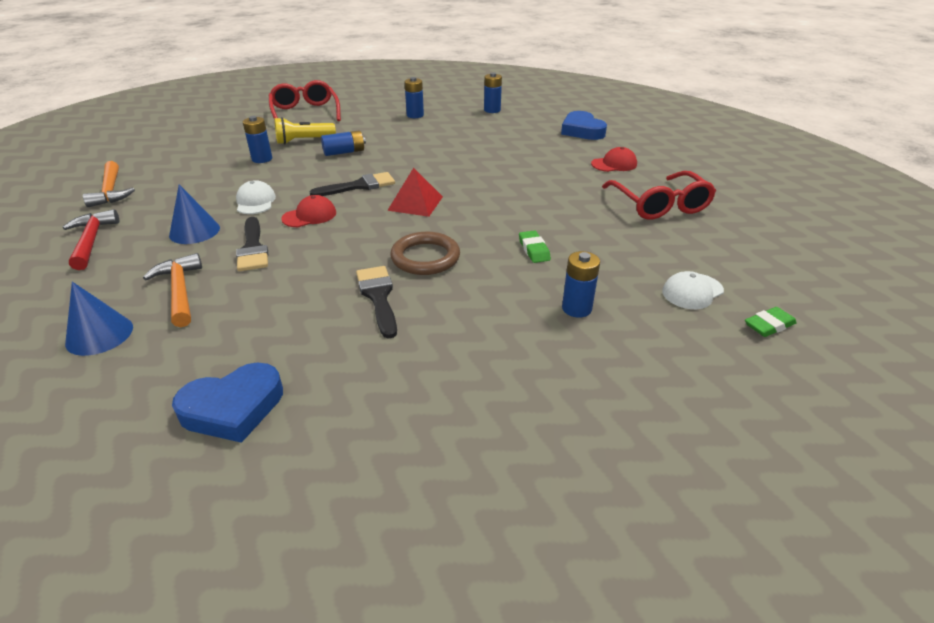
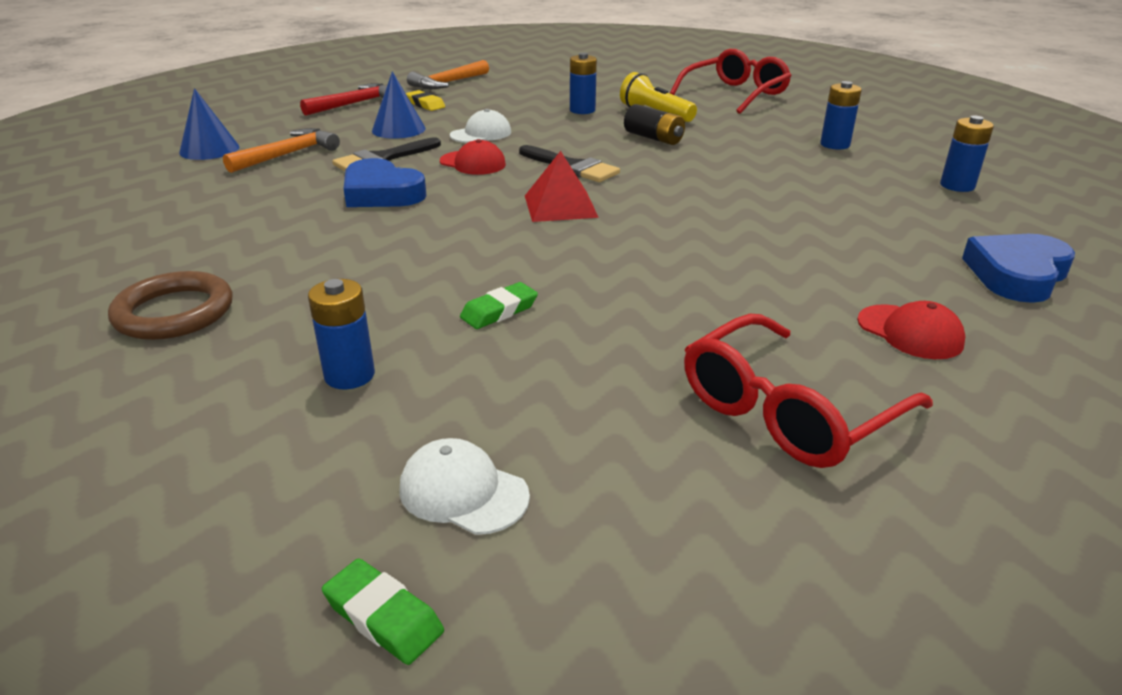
camera: 65 degrees right, 5 degrees down
blue heart [172,363,283,443] -> blue heart moved to [343,158,427,207]
blue battery [321,131,366,156] -> black battery [624,104,685,145]
black brush [356,266,397,339] -> none
brown ring [390,232,460,275] -> brown ring moved to [108,271,233,340]
none -> yellow eraser [406,90,445,111]

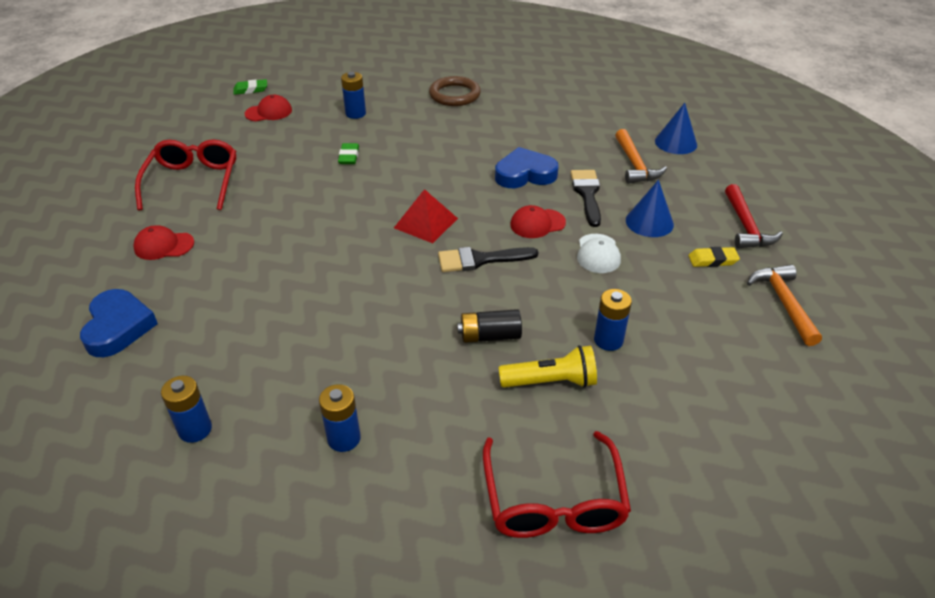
camera: 130 degrees right, 10 degrees up
white cap [399,438,530,535] -> red cap [245,95,292,121]

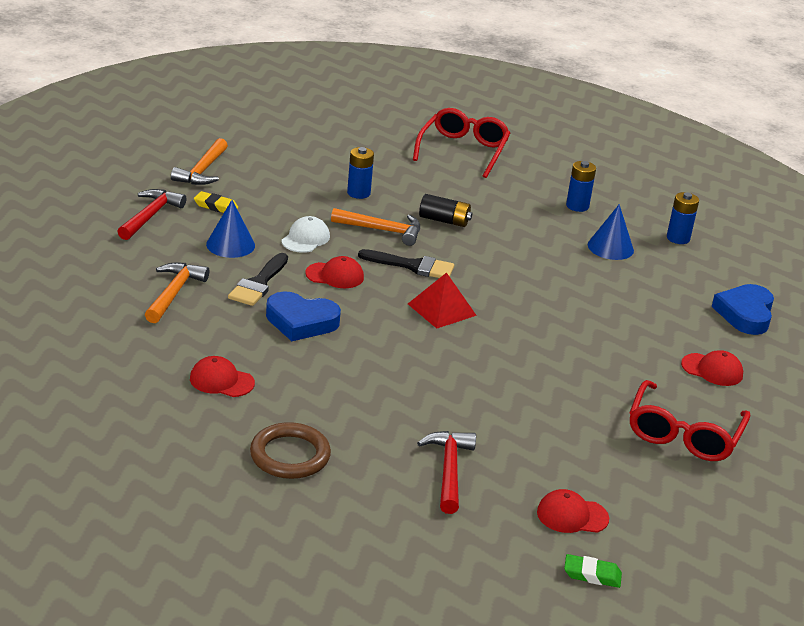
camera: 160 degrees left, 10 degrees down
green eraser [338,143,359,164] -> none
blue battery [341,72,366,119] -> red hammer [417,431,476,514]
yellow flashlight [498,345,597,388] -> none
blue cone [655,103,697,154] -> blue cone moved to [588,204,634,260]
none -> red cap [190,356,255,397]
none -> orange hammer [331,208,420,246]

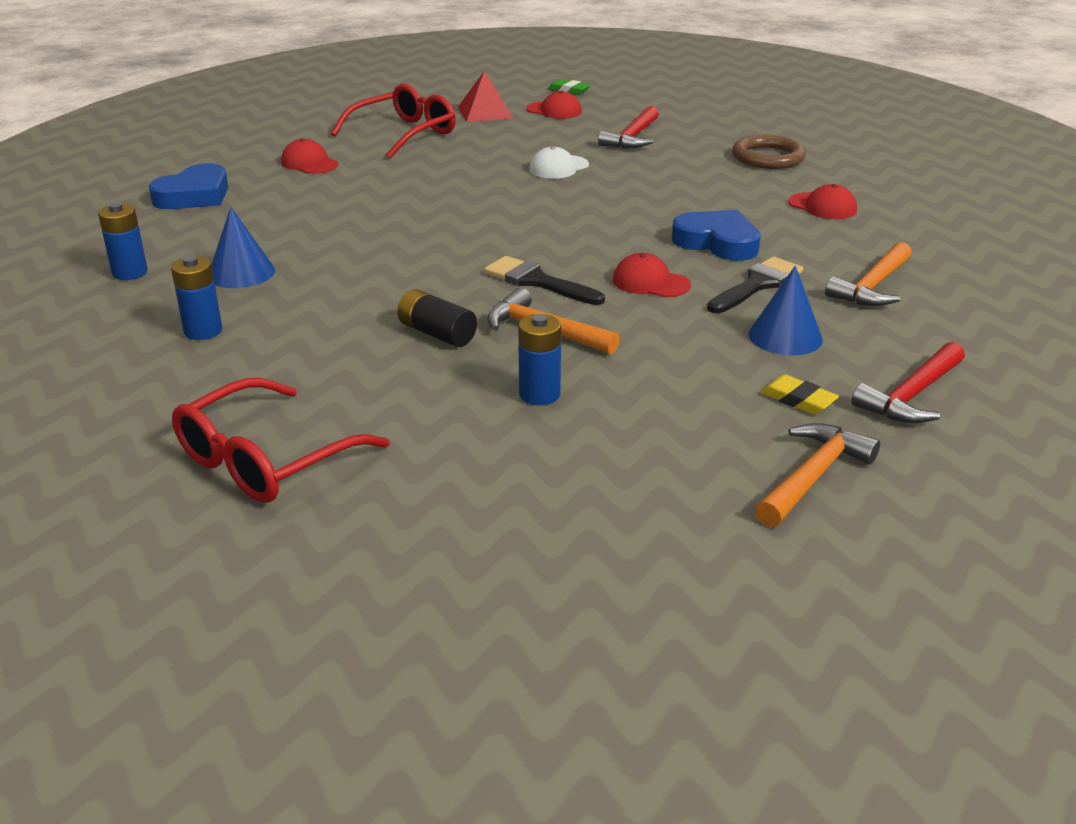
camera: 155 degrees left, 0 degrees up
white cap [281,216,330,253] -> white cap moved to [529,146,589,179]
red pyramid [408,272,477,329] -> red pyramid moved to [458,71,513,122]

